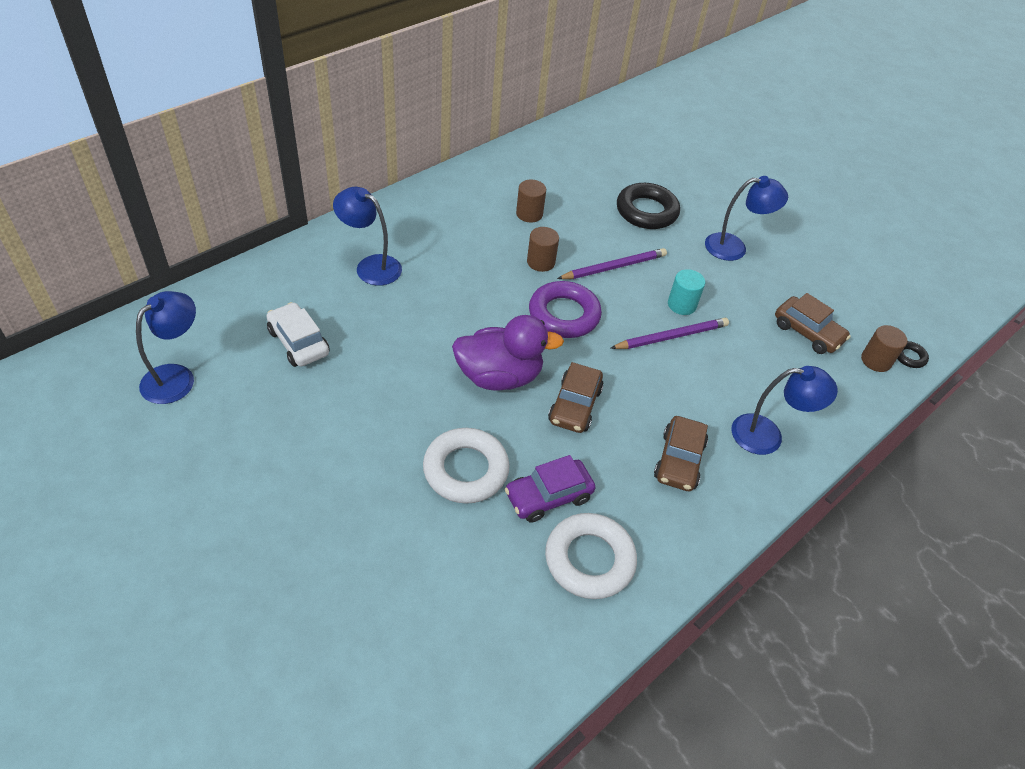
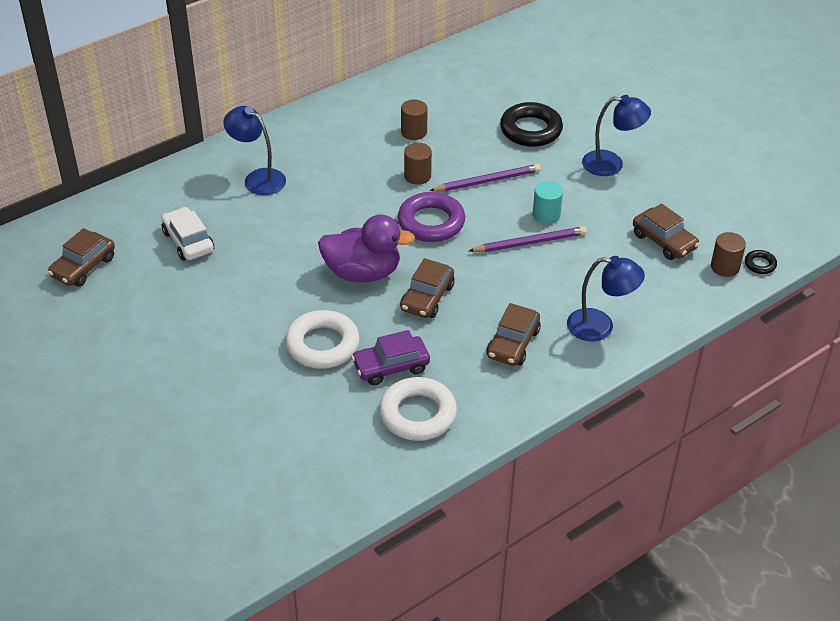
camera: 10 degrees right, 5 degrees down
blue lamp [136,291,196,404] -> brown car [48,228,115,287]

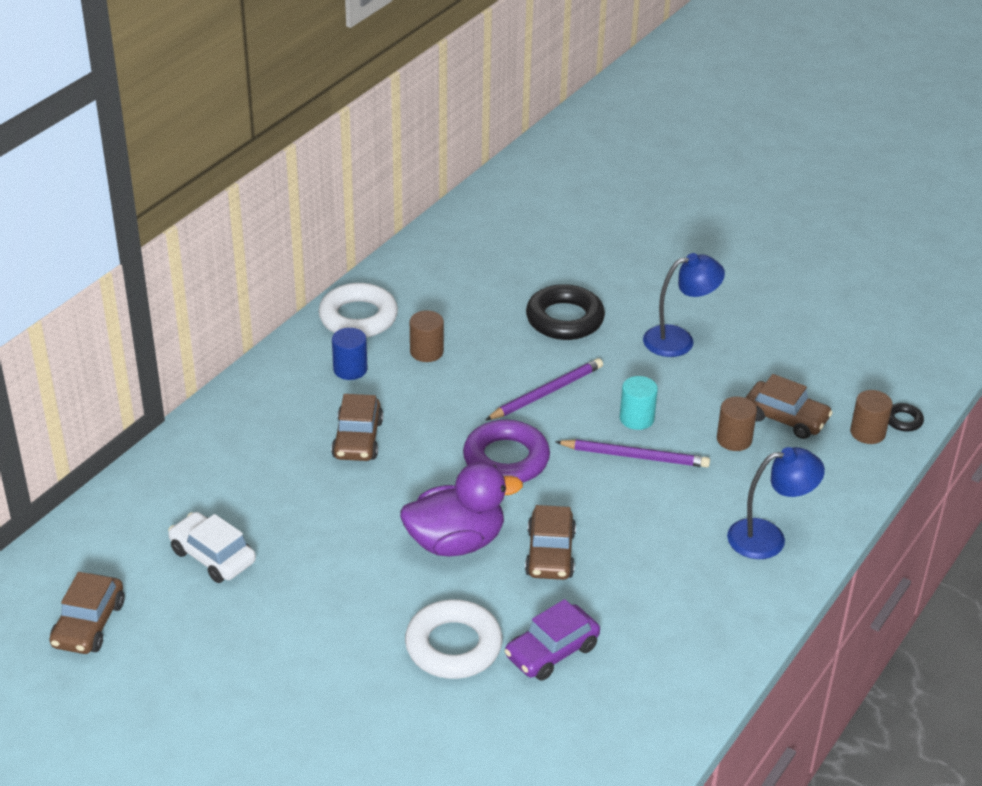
camera: 20 degrees left, 5 degrees down
blue lamp [223,106,286,195] -> none
white ring [379,377,457,441] -> white ring moved to [318,283,398,338]
brown cylinder [404,143,432,185] -> brown cylinder moved to [717,396,757,451]
purple pencil [469,226,587,252] -> purple pencil turned 45 degrees clockwise [556,439,710,468]
brown car [486,303,541,366] -> brown car moved to [331,394,383,461]
none -> blue cylinder [332,328,367,380]

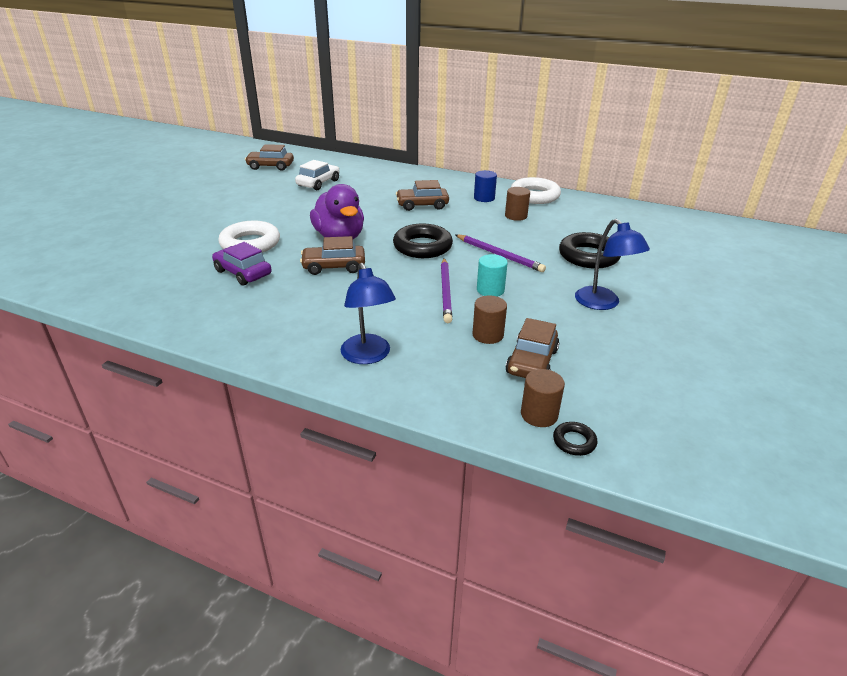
camera: 80 degrees right, 5 degrees down
purple ring [463,420,550,482] -> black ring [393,224,453,258]

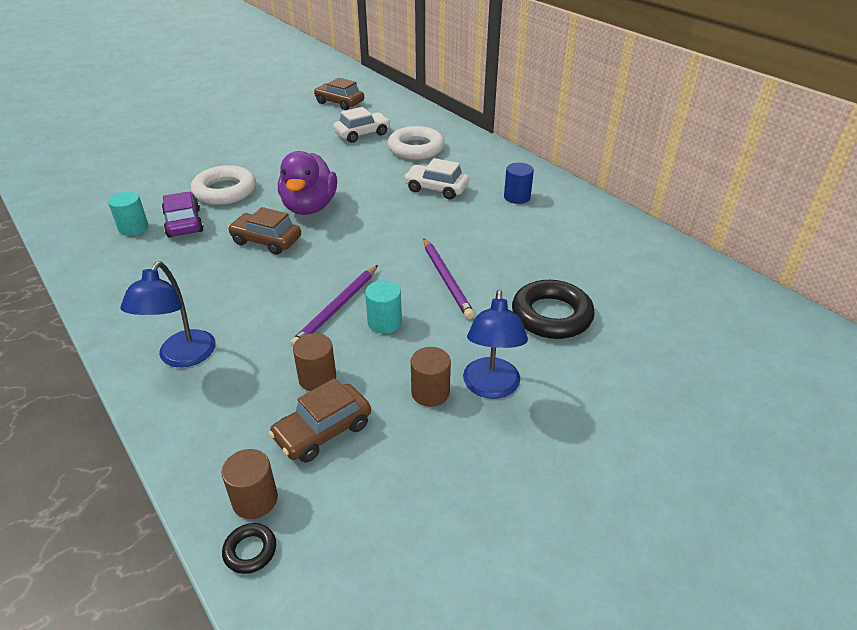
camera: 30 degrees right, 5 degrees up
black ring [393,224,453,258] -> none
brown car [396,180,449,211] -> white car [404,158,469,200]
brown cylinder [505,187,530,221] -> brown cylinder moved to [411,347,451,407]
white ring [511,177,561,204] -> white ring moved to [388,126,445,160]
none -> turquoise cylinder [108,192,148,236]

